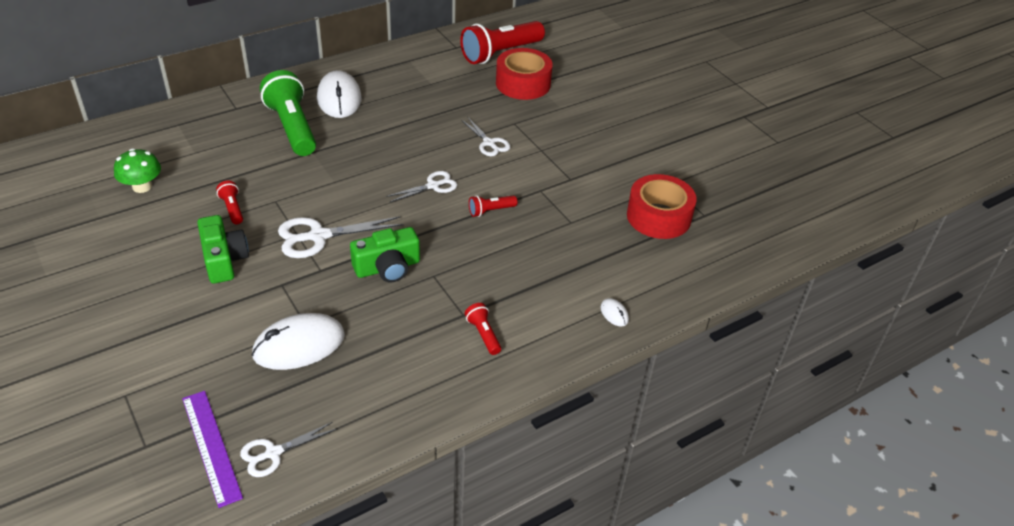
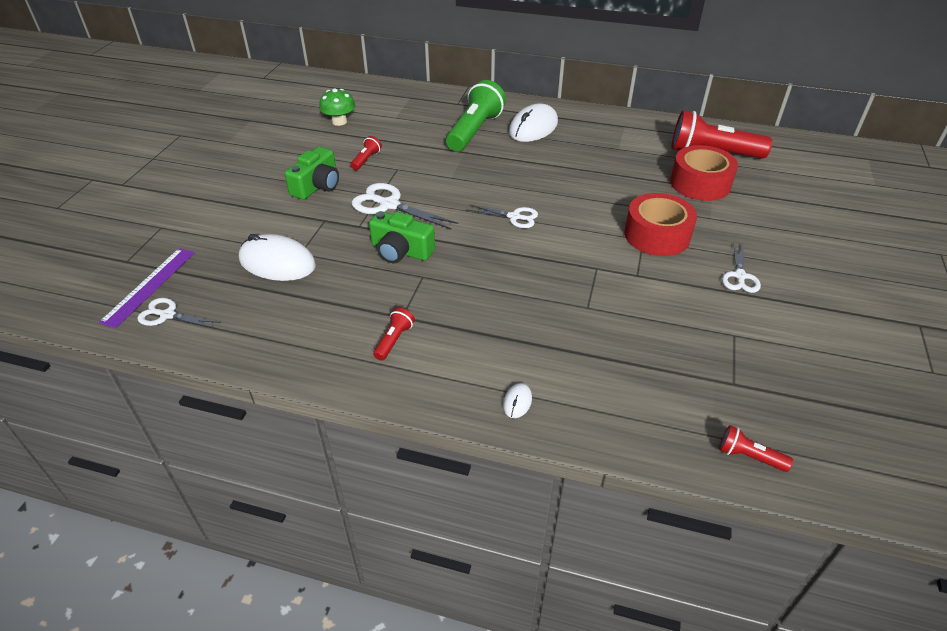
camera: 50 degrees right, 0 degrees up
white scissors [461,117,510,156] -> white scissors moved to [722,242,761,293]
red flashlight [469,195,517,217] -> red flashlight moved to [719,425,793,472]
red tape [627,174,697,239] -> red tape moved to [624,193,697,256]

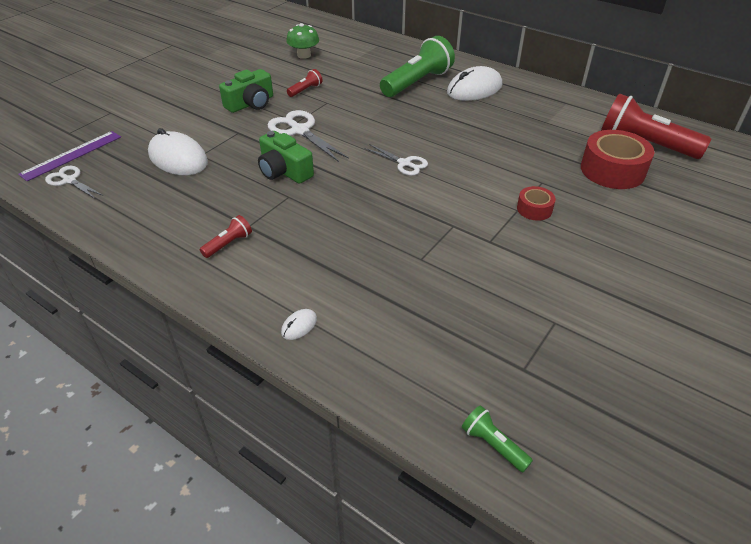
camera: 20 degrees right, 0 degrees up
red tape [624,193,697,256] -> red tape [517,186,556,221], size x0.52
red flashlight [719,425,793,472] -> green flashlight [462,405,533,472]
white scissors [722,242,761,293] -> none

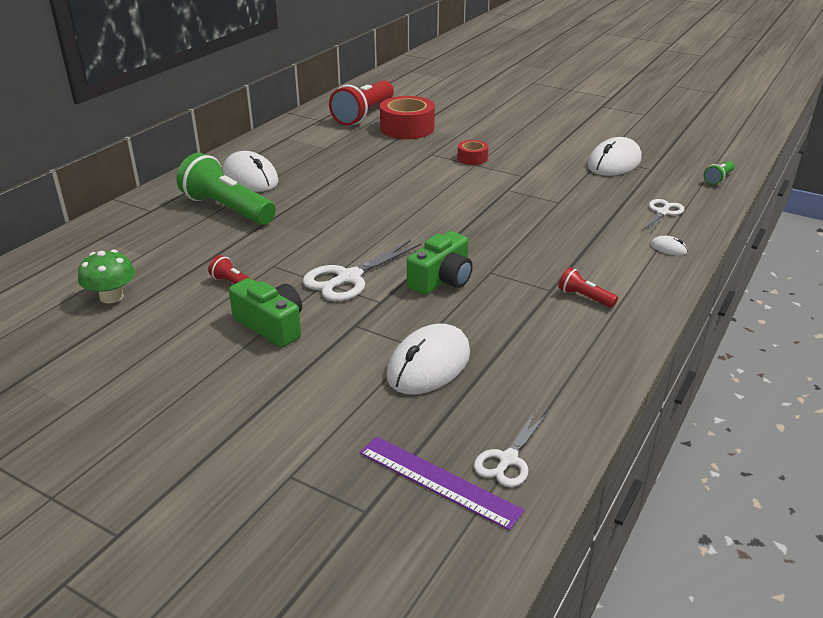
camera: 95 degrees left, 10 degrees down
white scissors [364,144,428,176] -> white scissors moved to [641,199,685,234]
none -> white mouse [587,137,641,176]

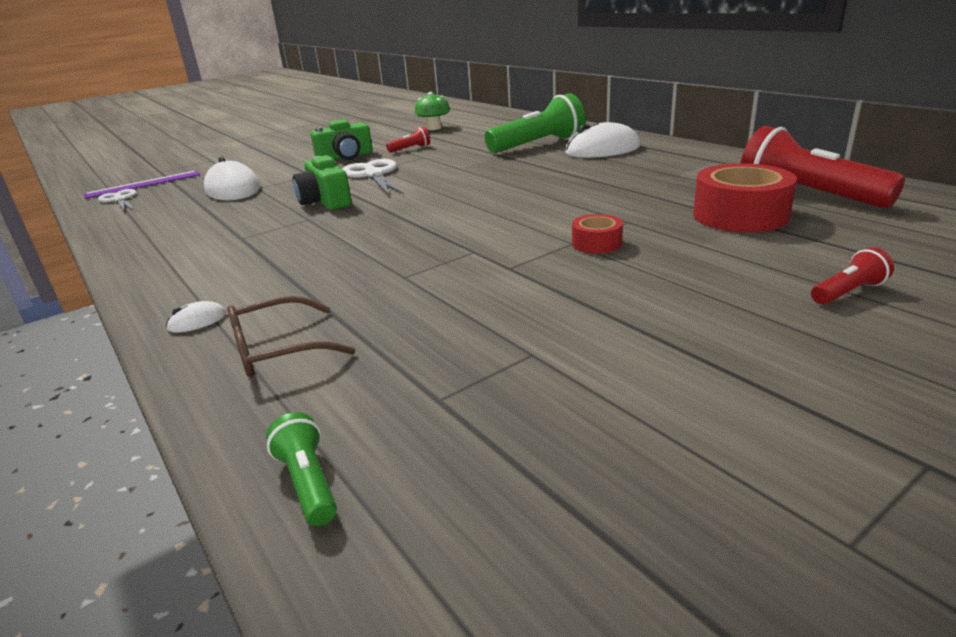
camera: 115 degrees right, 5 degrees down
red flashlight [558,267,618,308] -> red flashlight moved to [811,248,894,305]
white mouse [587,137,641,176] -> none
white scissors [641,199,685,234] -> brown glasses [227,296,355,377]

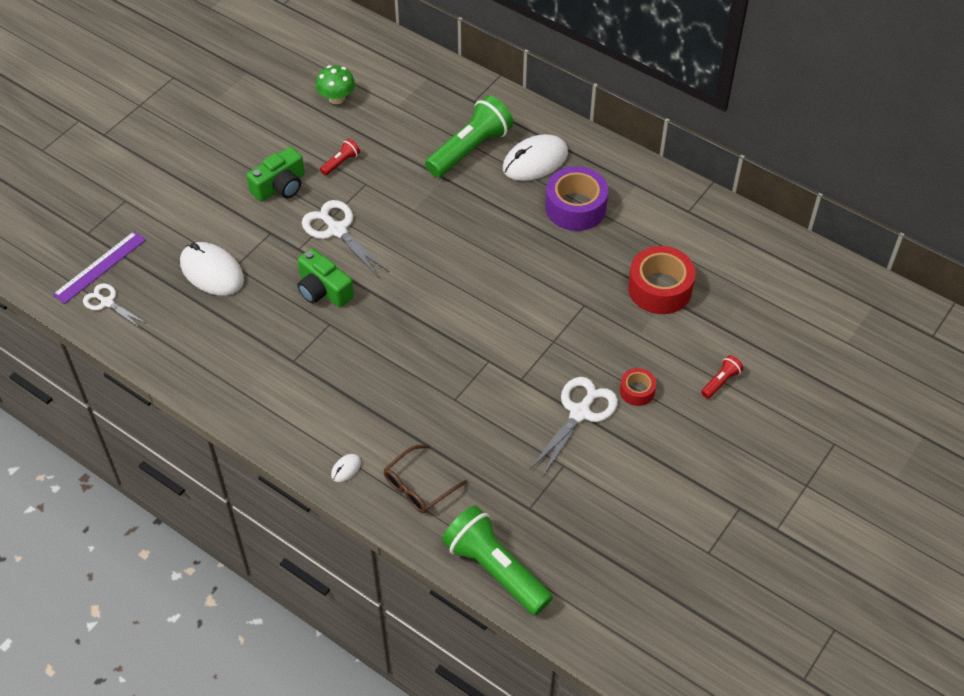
camera: 20 degrees left, 25 degrees up
green flashlight [266,412,337,526] -> green flashlight [442,506,553,616], size x2.23
red tape [572,214,623,254] -> red tape moved to [620,368,656,406]
red flashlight [741,126,905,208] -> none
none -> white scissors [530,377,618,477]
none -> purple tape [545,166,608,231]

